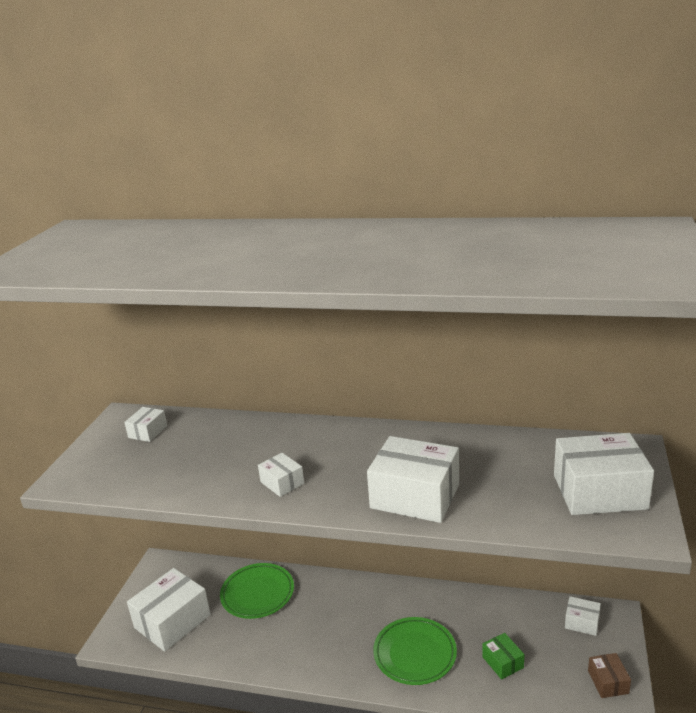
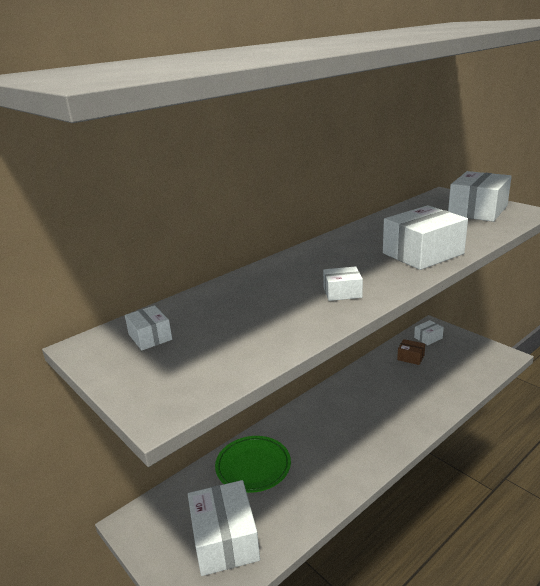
camera: 55 degrees left, 0 degrees up
green plate [373,617,457,685] -> none
green box [482,633,524,680] -> none
brown box [588,653,631,698] -> brown box moved to [397,339,425,365]

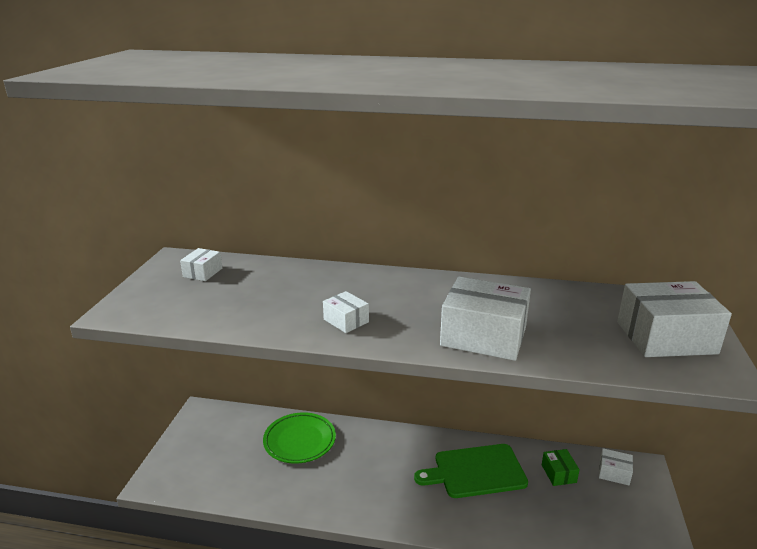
camera: 50 degrees right, 0 degrees up
white box [188,480,260,576] -> none
brown box [397,339,425,365] -> green box [542,449,580,486]
none -> green cutting board [414,444,528,498]

